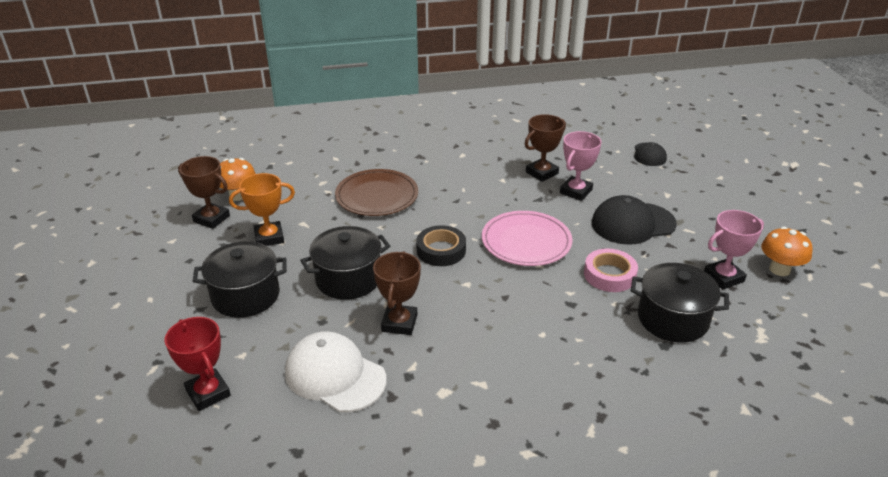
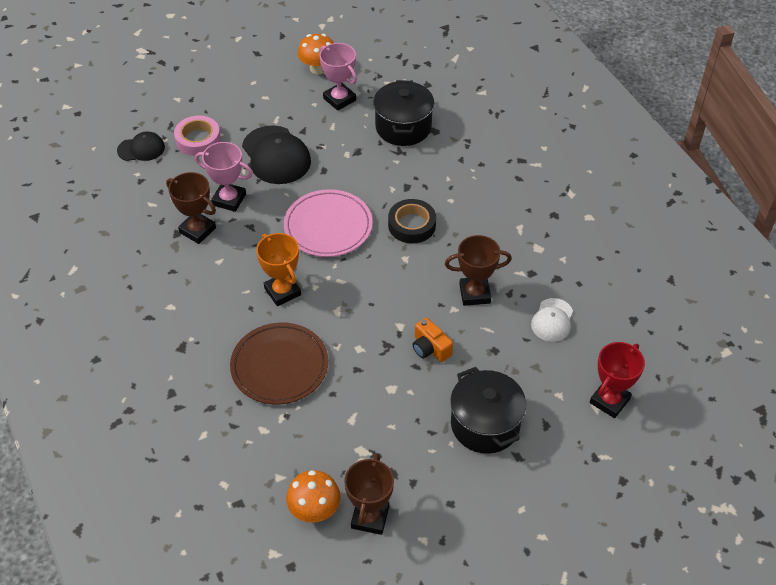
camera: 105 degrees left, 15 degrees up
orange trophy [229,173,295,246] -> orange trophy moved to [256,233,301,306]
white cap [285,331,386,412] -> white cap [531,298,573,342], size x0.58
black pot [300,226,390,300] -> orange camera [412,318,453,362]
black tape [416,225,466,266] -> black tape moved to [388,199,436,244]
pink tape [584,248,638,292] -> pink tape moved to [174,116,221,156]

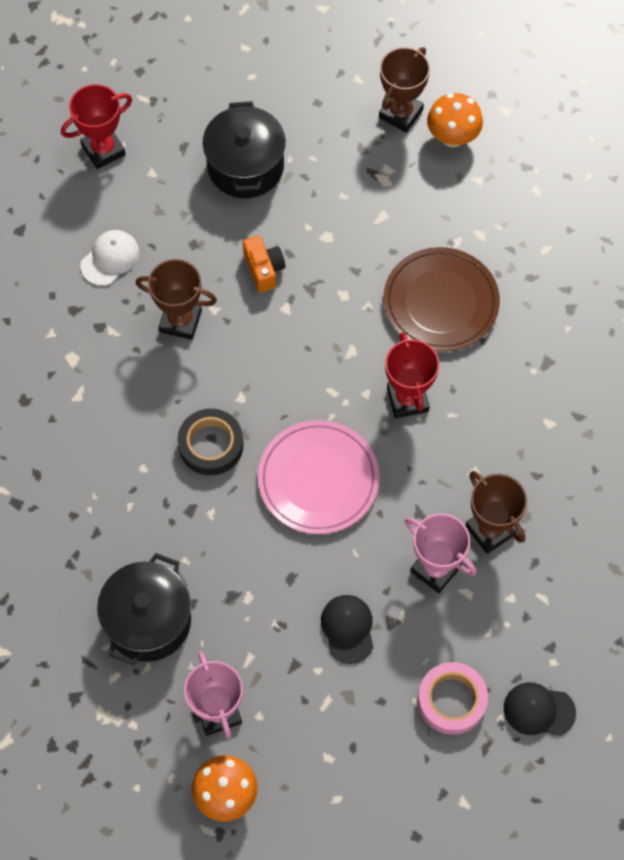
camera: 160 degrees left, 15 degrees up
black cap [242,125,311,184] -> black cap [321,595,374,664], size x0.58
orange trophy [256,233,301,306] -> red trophy [385,332,440,418]

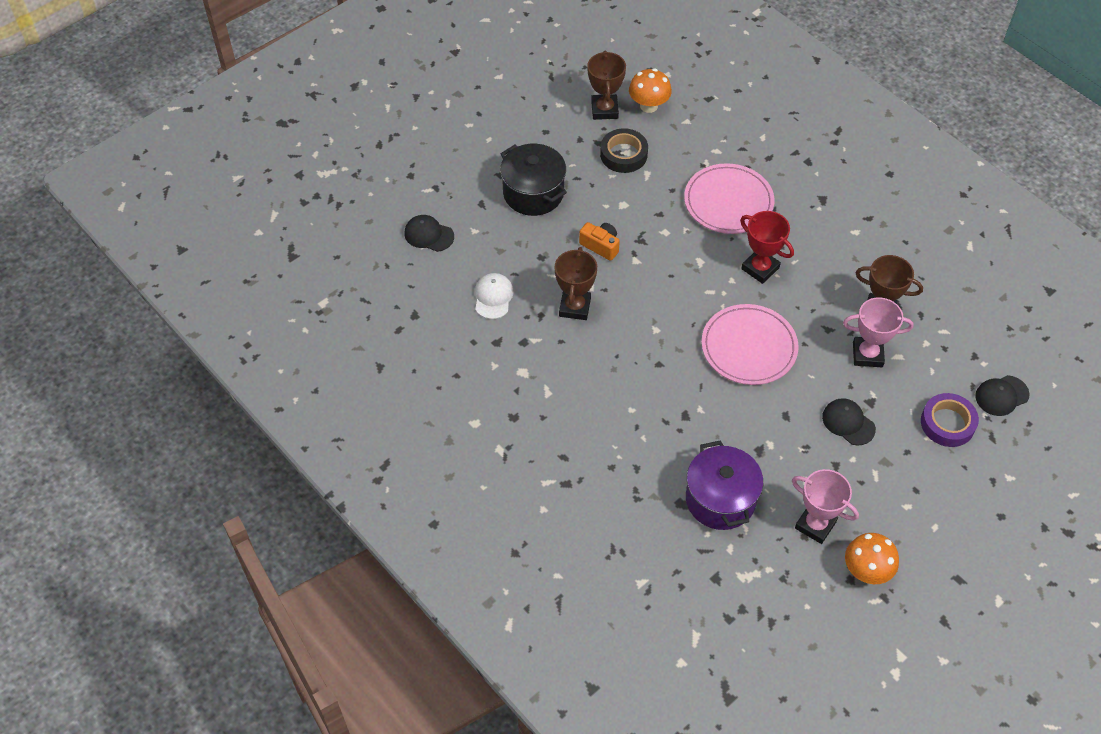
camera: 35 degrees left, 10 degrees down
red trophy [61,84,132,169] -> black cap [404,215,454,252]
black pot [97,553,191,665] -> purple pot [686,440,763,530]
brown trophy [136,259,217,340] -> brown trophy turned 60 degrees counterclockwise [555,247,597,320]
black tape [178,409,244,475] -> black tape moved to [600,128,648,173]
brown plate [383,247,500,352] -> pink plate [684,163,775,234]
pink tape [418,662,488,735] -> purple tape [921,393,979,447]

